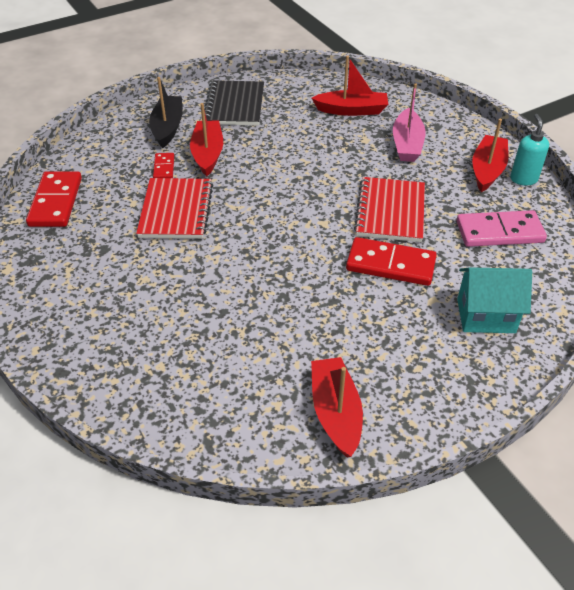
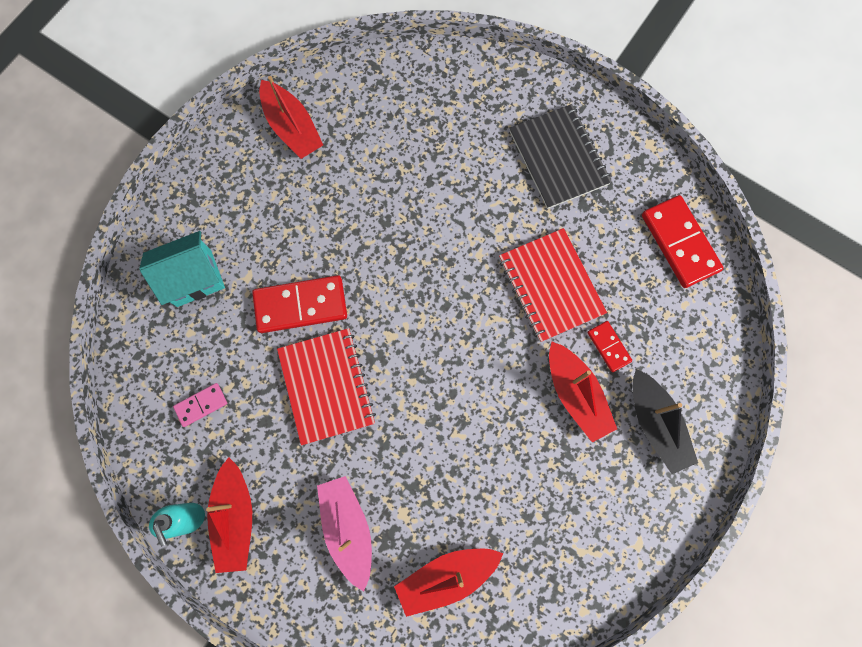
camera: 155 degrees right, 30 degrees up
black notebook [204,80,264,126] -> black notebook moved to [510,104,612,209]
pink domino [457,210,547,247] -> pink domino [173,383,227,427], size x0.53

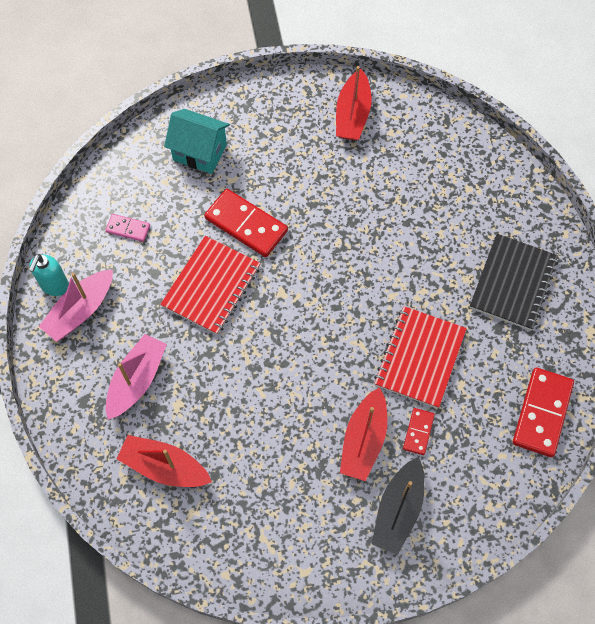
camera: 45 degrees right, 10 degrees down
red boat [206,457,252,573] -> pink boat [39,269,113,342]

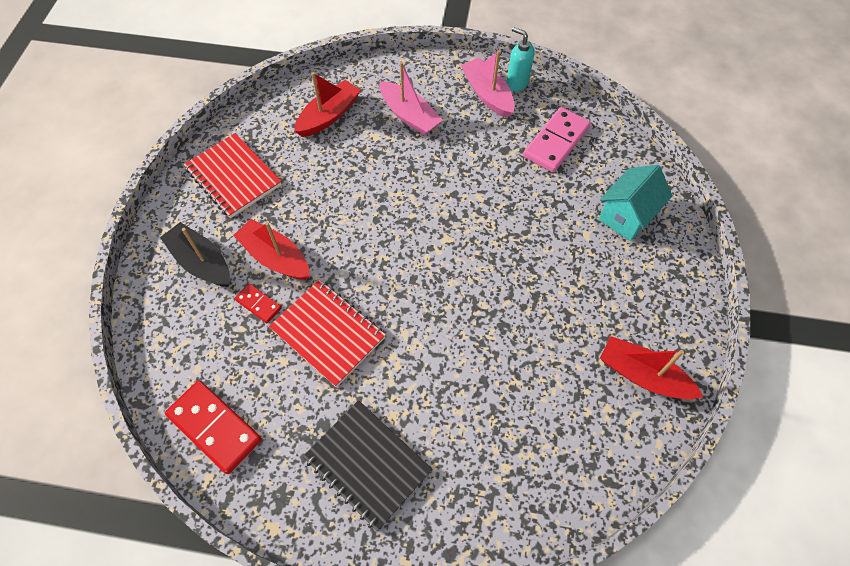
camera: 110 degrees right, 5 degrees down
pink domino [105,214,150,242] -> pink domino [523,107,591,172], size x1.90
red notebook [160,236,261,335] -> red notebook moved to [183,133,282,218]
red domino [204,189,288,257] -> none

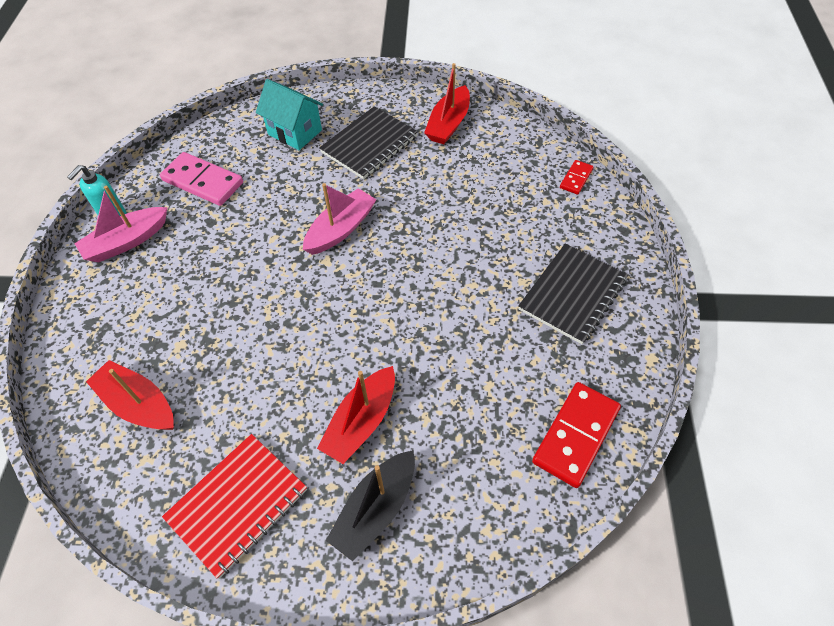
camera: 95 degrees left, 5 degrees down
red domino [234,283,282,323] -> red domino moved to [560,160,594,195]
red notebook [269,280,386,387] -> none
pink boat [379,62,443,135] -> pink boat moved to [303,183,377,255]
none -> black notebook [319,106,418,179]

